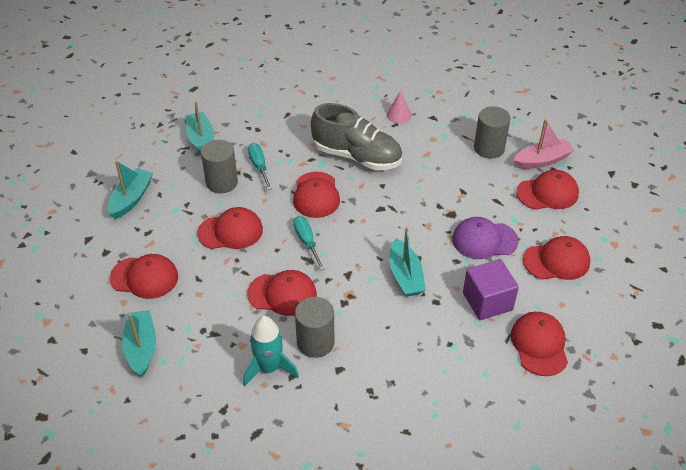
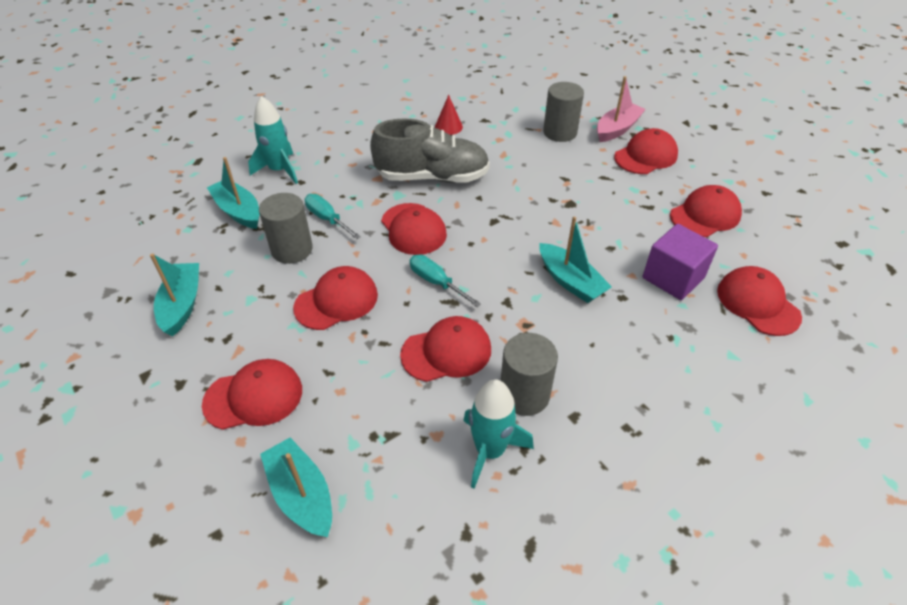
camera: 25 degrees left, 0 degrees up
pink cone [387,90,411,123] -> red cone [435,95,463,135]
purple cap [452,217,519,259] -> none
none -> turquoise rocket [248,96,298,184]

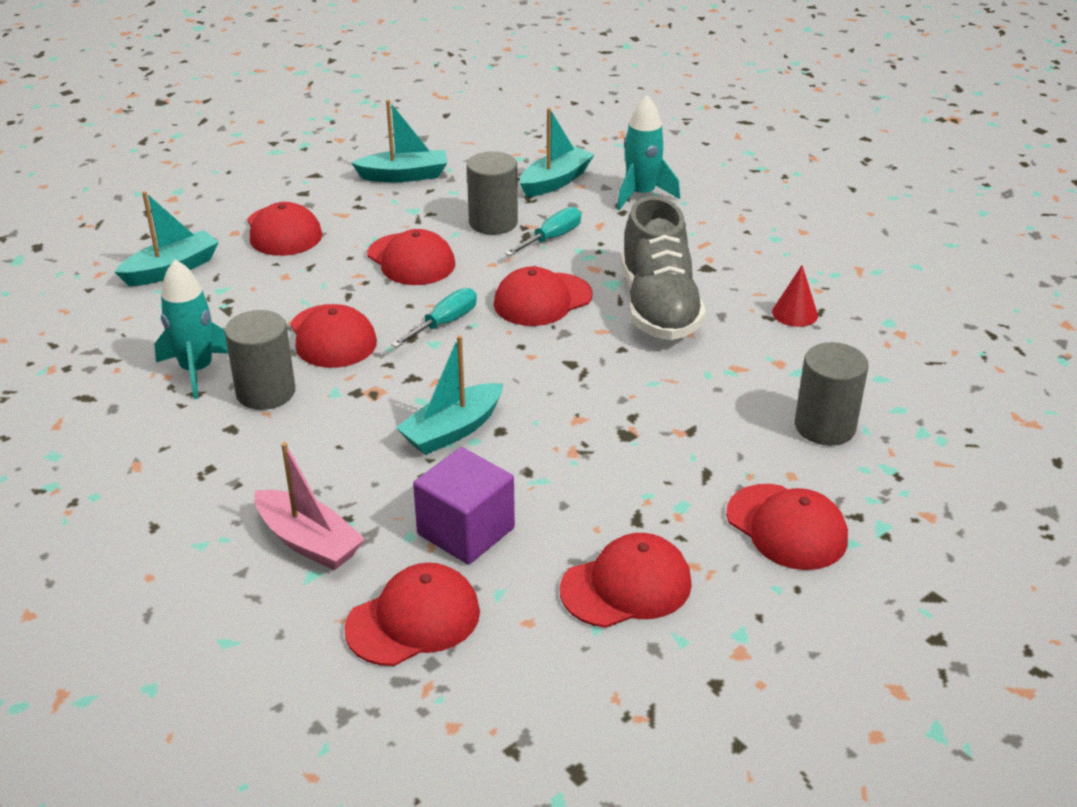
camera: 85 degrees right, 10 degrees down
pink boat [597,76,646,142] -> pink boat moved to [254,442,365,570]
red cap [670,185,742,237] -> red cap turned 75 degrees counterclockwise [560,533,692,628]

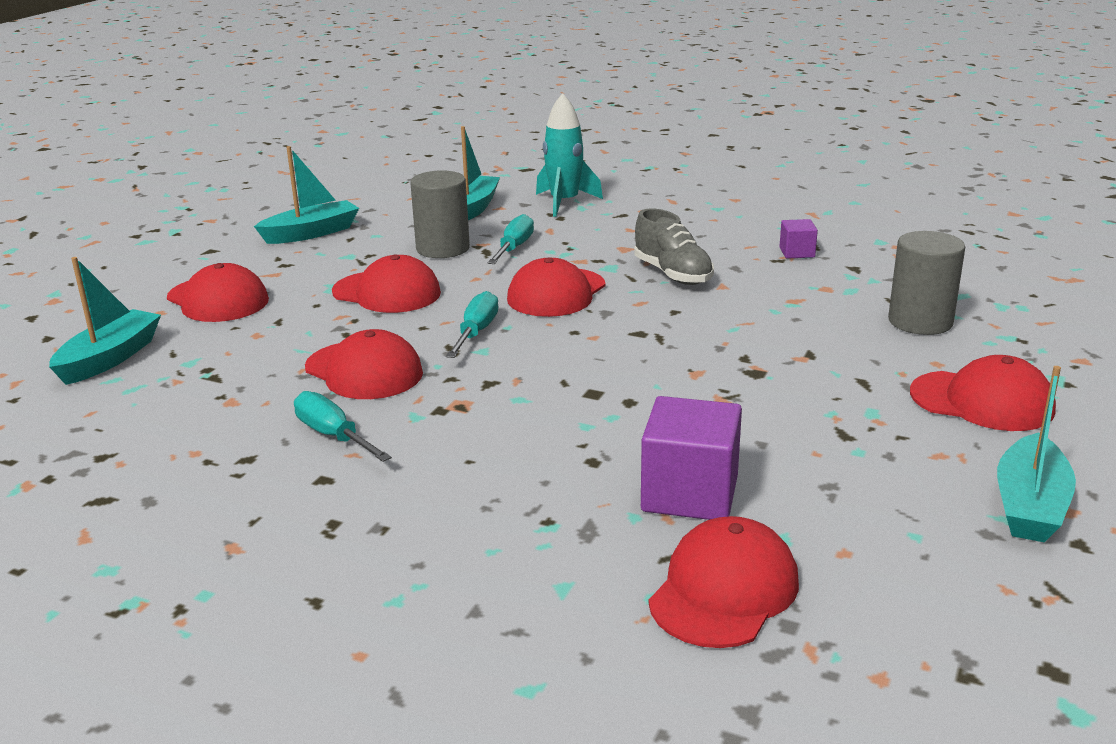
camera: 25 degrees left, 10 degrees down
turquoise rocket [154,259,228,399] -> none
grey cylinder [225,310,295,410] -> turquoise screwdriver [294,391,392,462]
pink boat [254,442,365,570] -> none
turquoise boat [396,335,503,455] -> turquoise boat moved to [997,366,1076,542]
red cap [560,533,692,628] -> none
grey shoe [621,196,706,340] -> grey shoe [634,208,714,285], size x0.62
red cone [772,265,818,327] -> purple cube [779,219,818,259]

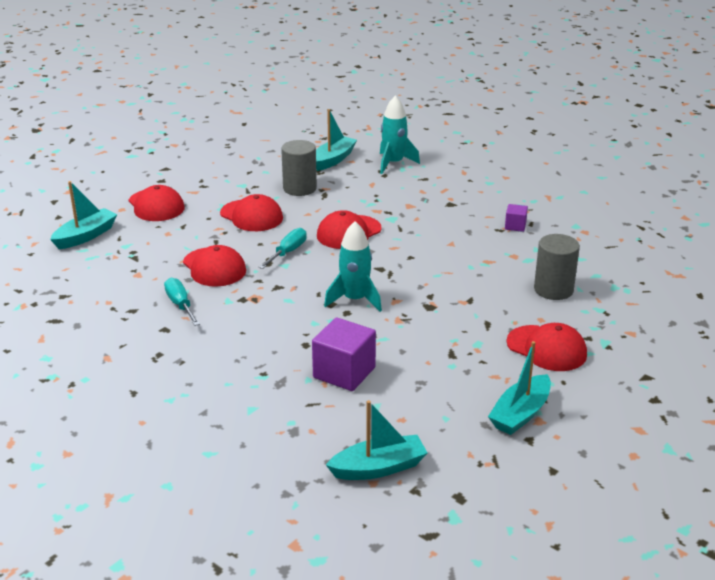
camera: 15 degrees right, 5 degrees up
turquoise boat [254,146,359,244] -> turquoise boat moved to [326,400,427,480]
turquoise screwdriver [487,214,534,264] -> none
grey shoe [634,208,714,285] -> none
red cap [648,516,799,648] -> none
none -> turquoise rocket [324,221,382,312]

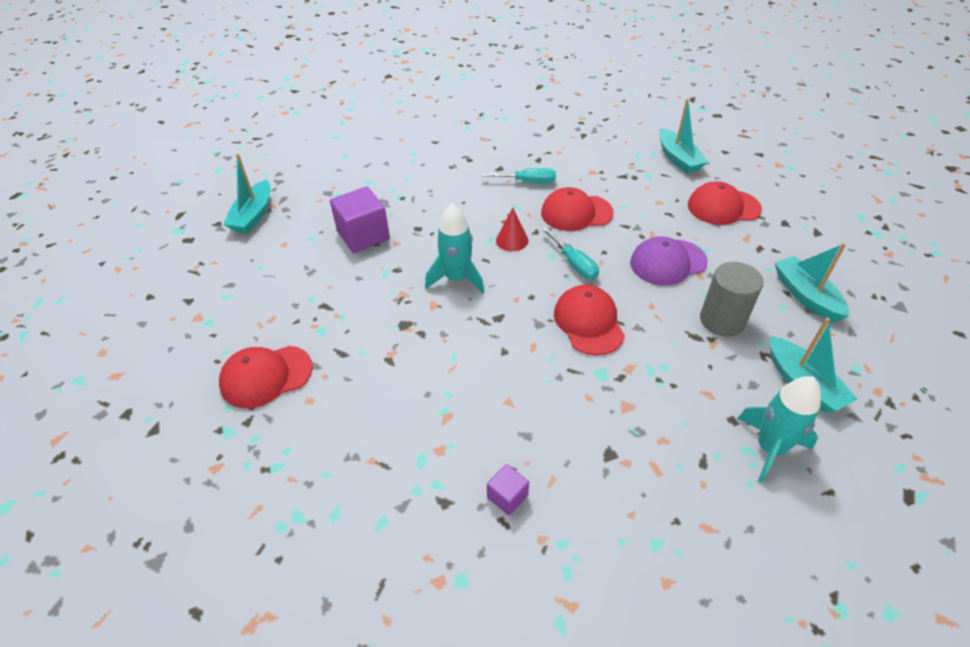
camera: 120 degrees right, 15 degrees up
red cap [220,194,283,231] -> purple cap [630,237,708,286]
turquoise boat [488,341,551,435] -> turquoise boat moved to [775,243,849,322]
grey cylinder [534,234,580,300] -> none
none -> red cone [496,208,528,251]

